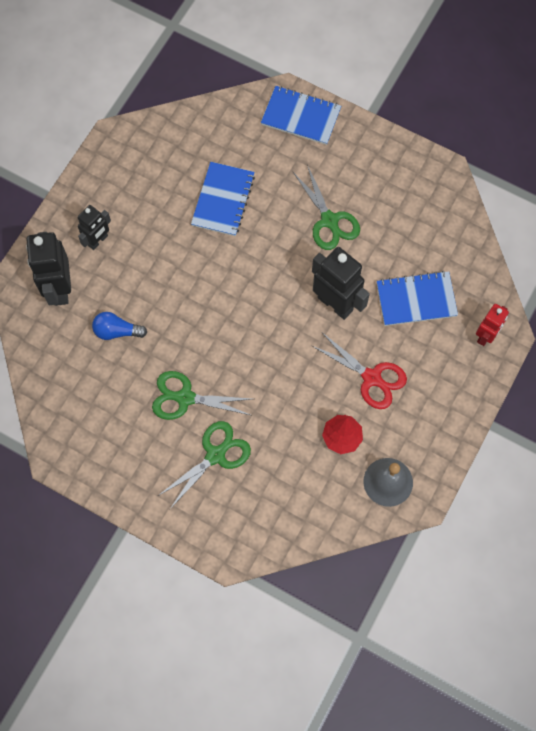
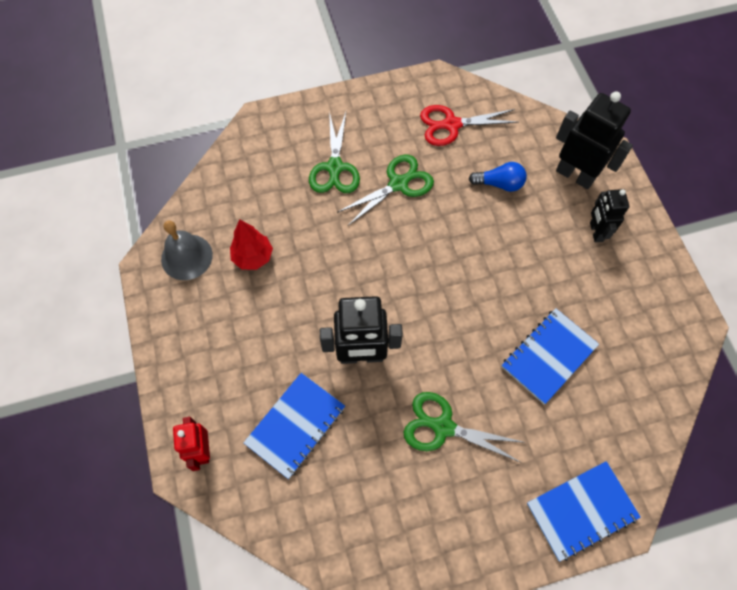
camera: 135 degrees right, 5 degrees down
blue light bulb [92,312,147,340] -> blue light bulb turned 45 degrees clockwise [469,162,527,192]
blue notebook [191,162,255,236] -> blue notebook turned 75 degrees clockwise [502,308,599,404]
red scissors [311,333,407,409] -> red scissors moved to [420,105,519,146]

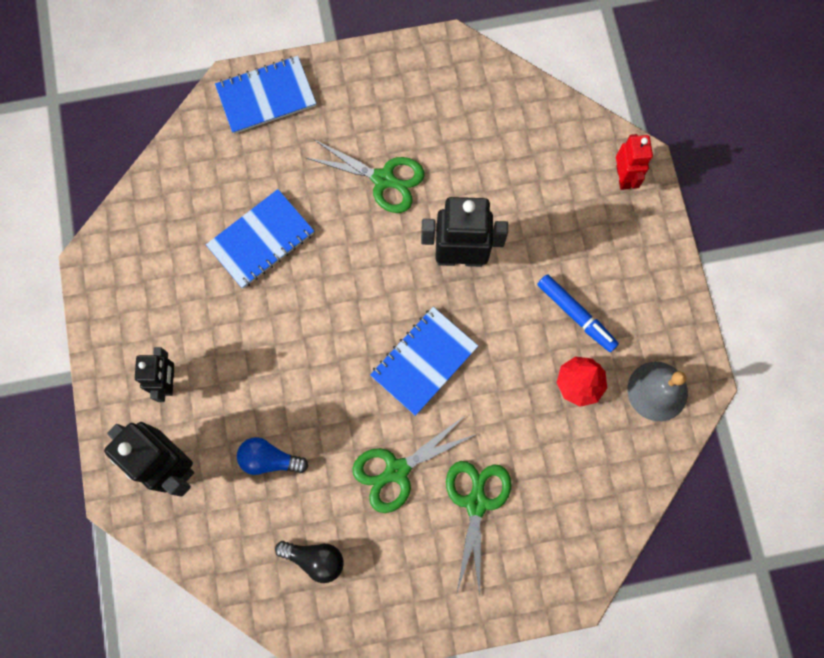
camera: 175 degrees left, 10 degrees up
blue notebook [243,373,345,479] -> blue notebook moved to [370,307,478,416]
red scissors [420,105,519,146] -> black light bulb [275,541,344,583]
none -> blue marker [537,274,619,352]

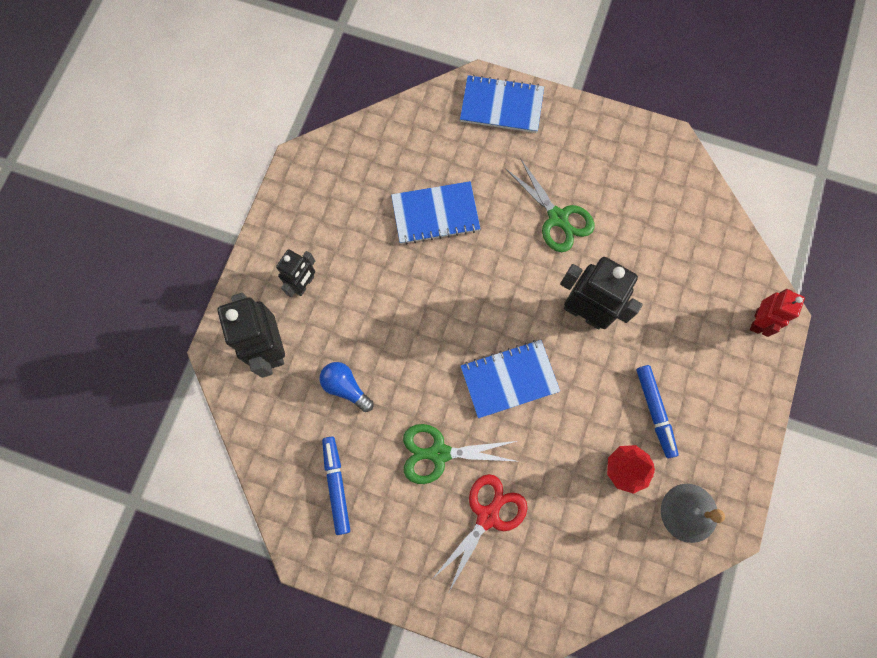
camera: 30 degrees right, 0 degrees up
black light bulb [275,541,344,583] -> blue marker [322,437,350,535]
green scissors [446,461,511,595] -> red scissors [432,474,528,592]

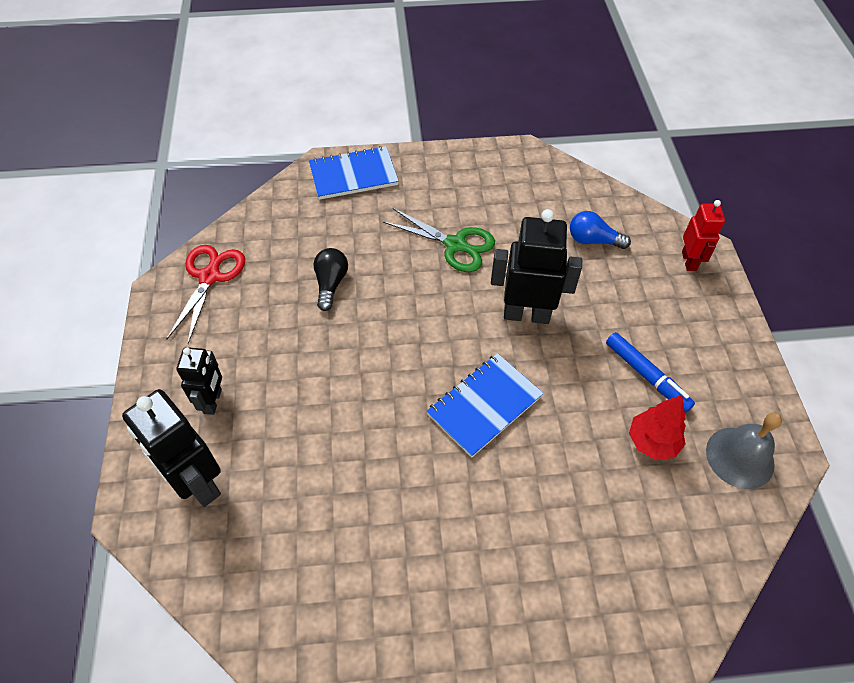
camera: 25 degrees left, 20 degrees down
blue light bulb [320,362,374,412] -> blue light bulb moved to [570,211,631,249]
blue marker [322,437,350,535] -> none
blue notebook [391,181,480,245] -> black light bulb [313,248,348,311]
green scissors [403,424,520,484] -> none
red scissors [432,474,528,592] -> red scissors moved to [167,245,245,344]

